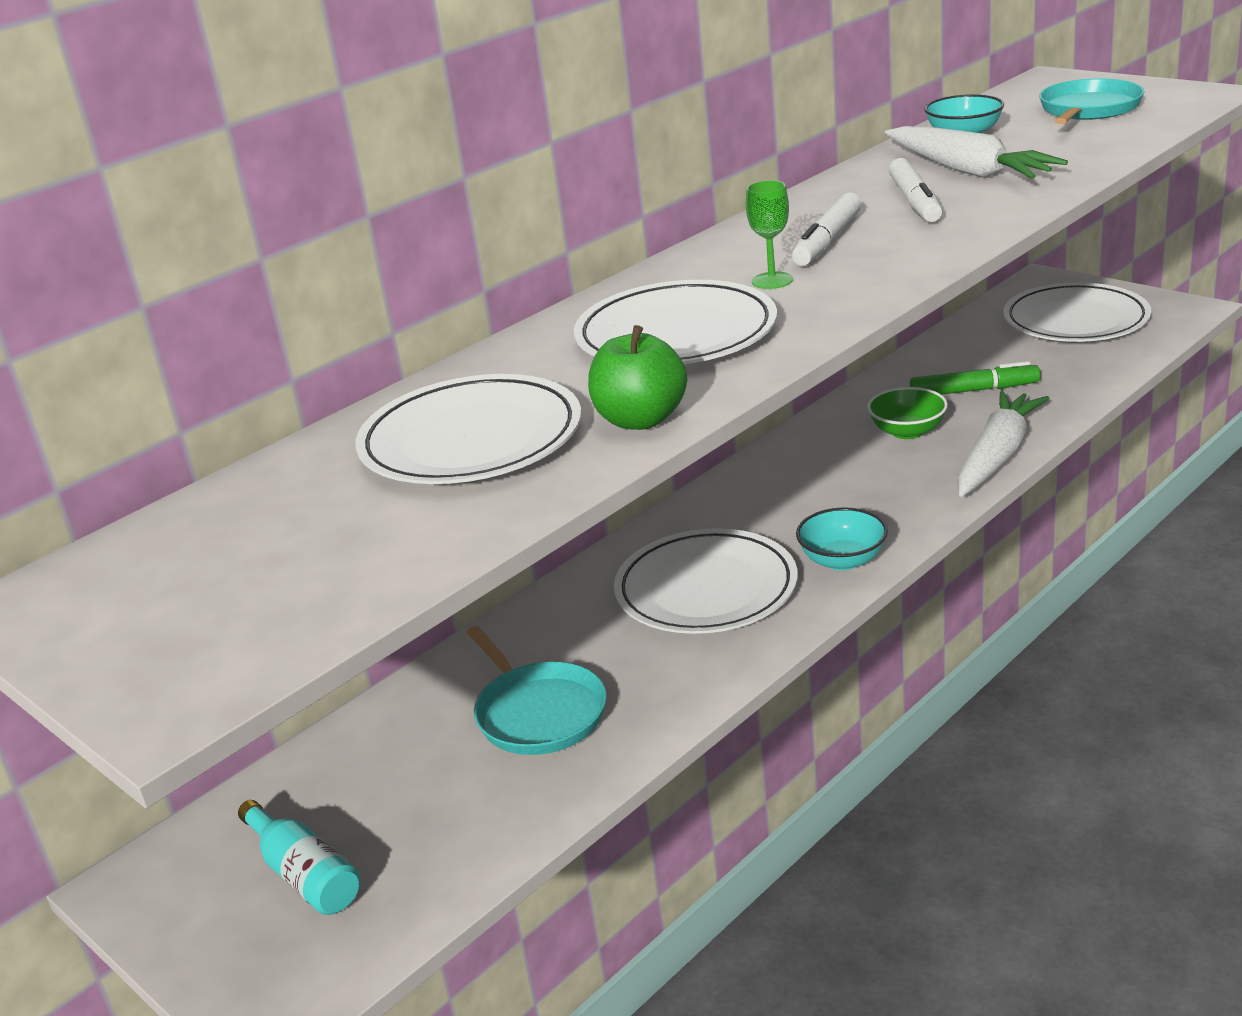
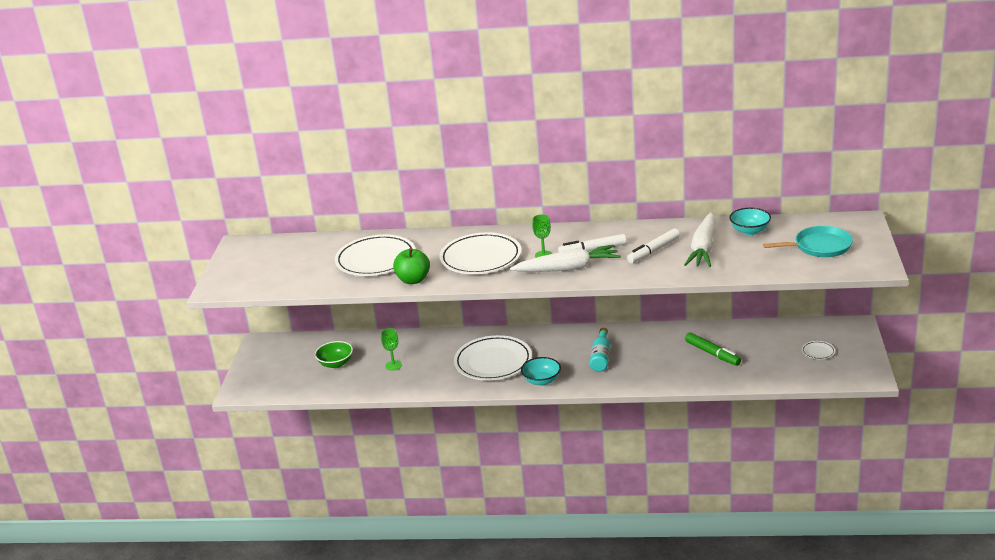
camera: 50 degrees right, 0 degrees up
turquoise bottle [238,800,360,915] -> turquoise bottle moved to [590,328,611,372]
turquoise pan [467,626,607,755] -> green goblet [381,328,402,370]
green bowl [867,387,948,439] -> green bowl moved to [315,341,353,368]
white carrot [957,391,1049,497] -> white carrot moved to [510,245,621,272]
white plate [1003,282,1151,342] -> white plate [802,341,835,359], size x0.40

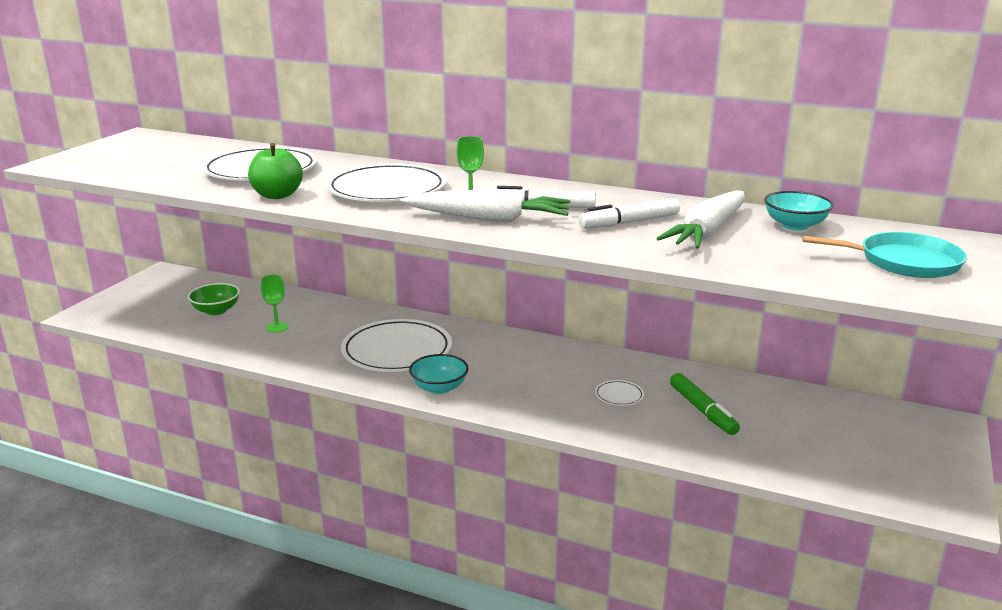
camera: 15 degrees right, 5 degrees down
turquoise bottle [590,328,611,372] -> none
white plate [802,341,835,359] -> white plate moved to [595,380,644,406]

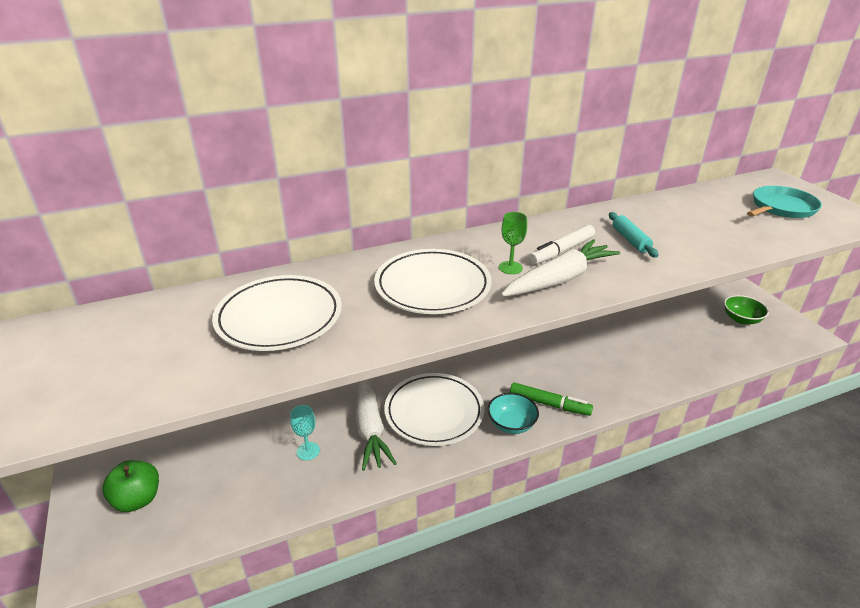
camera: 45 degrees left, 10 degrees up
green bowl [188,283,240,315] -> green bowl moved to [724,295,769,324]
green apple [248,143,303,199] -> green apple moved to [102,460,159,512]
green goblet [261,274,289,333] -> turquoise goblet [290,405,320,460]
white marker [579,198,680,229] -> turquoise rolling pin [609,212,659,258]
white plate [595,380,644,406] -> none
white carrot [656,190,745,249] -> white carrot moved to [356,379,397,471]
green marker [670,373,740,435] -> green marker moved to [510,382,593,416]
turquoise bowl [764,191,833,231] -> none

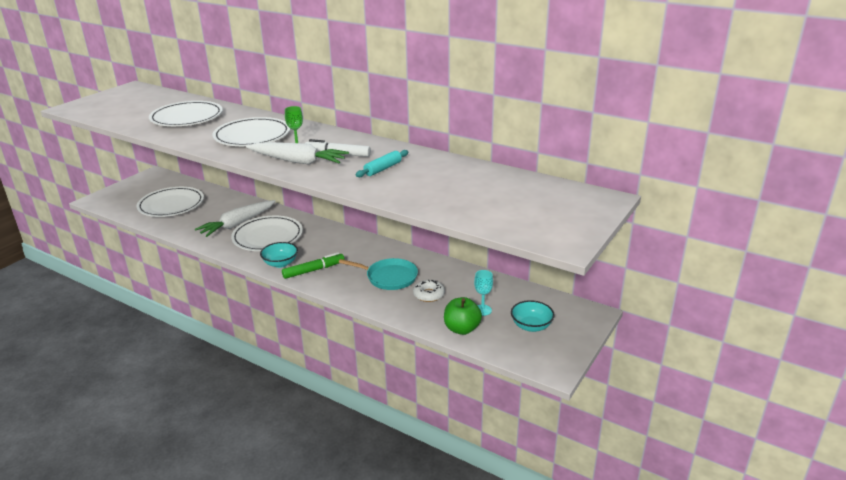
camera: 55 degrees right, 5 degrees down
green apple [102,460,159,512] -> green apple moved to [444,297,482,335]
turquoise goblet [290,405,320,460] -> turquoise goblet moved to [474,270,493,316]
green marker [510,382,593,416] -> green marker turned 105 degrees counterclockwise [282,252,345,279]
green bowl [724,295,769,324] -> turquoise bowl [511,300,555,332]
turquoise pan [747,186,822,218] -> turquoise pan moved to [339,258,418,290]
none -> white plate [137,187,204,217]
none -> white donut [413,280,445,302]

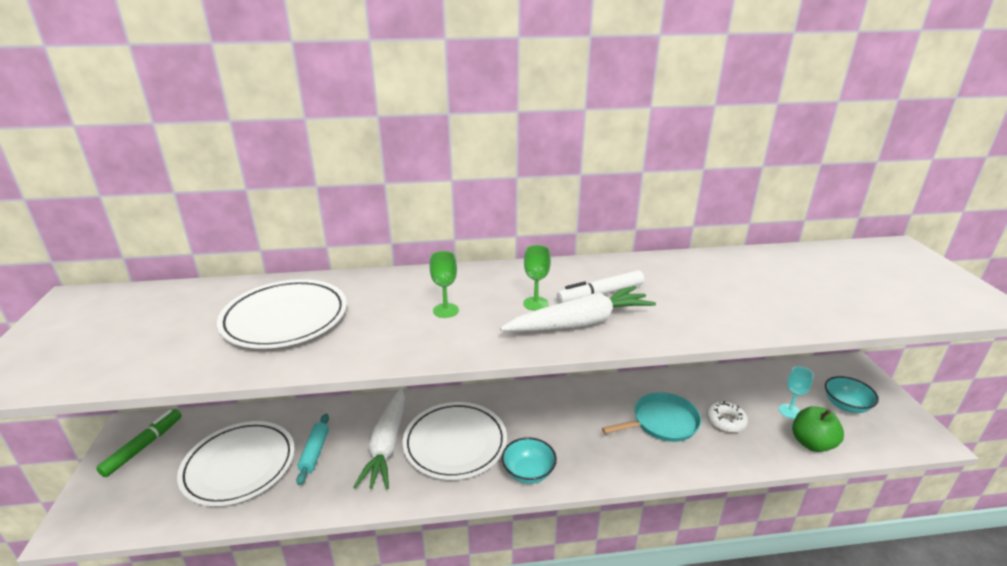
camera: 40 degrees left, 0 degrees up
white plate [213,117,290,146] -> green goblet [430,251,459,318]
green marker [282,252,345,279] -> green marker moved to [96,409,182,477]
turquoise rolling pin [356,150,408,177] -> turquoise rolling pin moved to [296,414,329,485]

